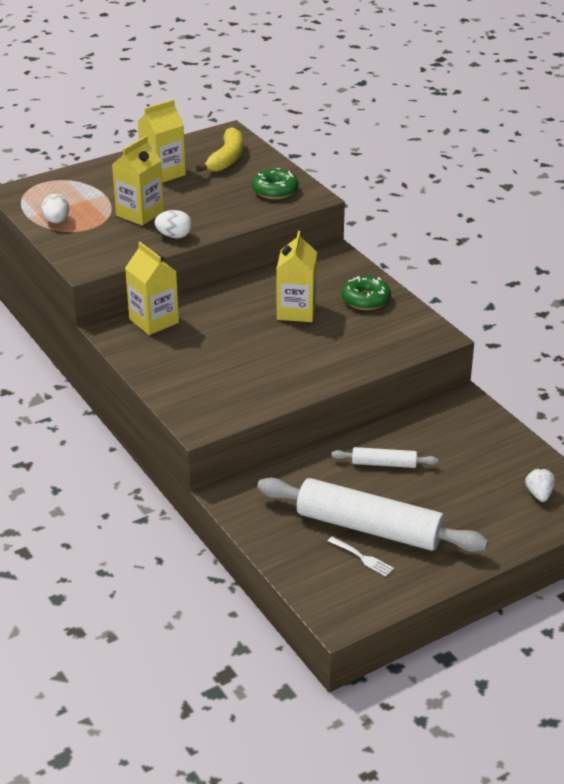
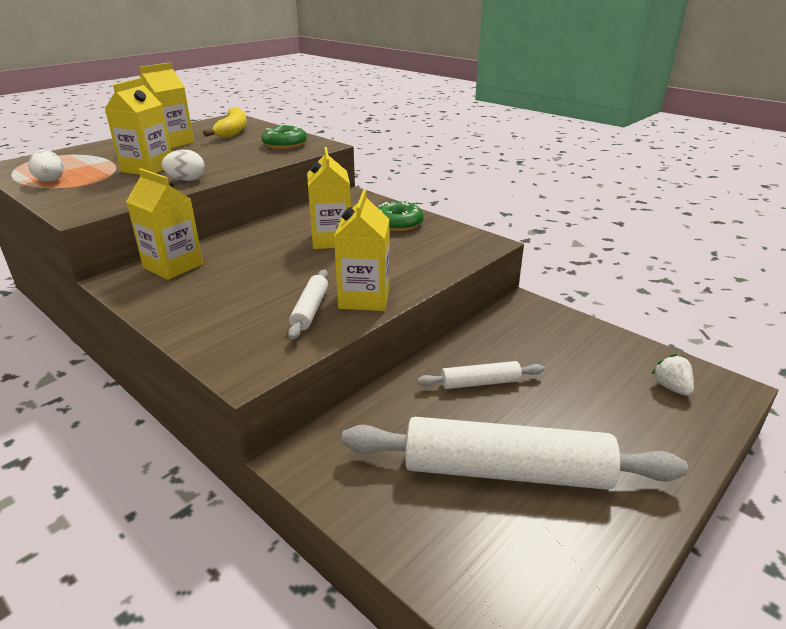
camera: 15 degrees left, 5 degrees down
white fork [328,537,394,576] -> none
none -> white rolling pin [288,269,328,340]
none -> yellow carton [334,189,390,311]

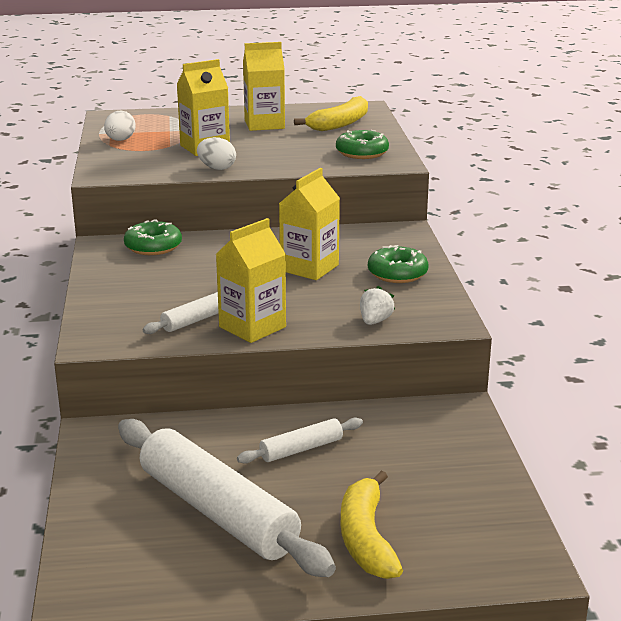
camera: 40 degrees right, 5 degrees down
yellow carton [126,168,203,280] -> green donut [124,219,182,255]
white rolling pin [417,361,544,389] -> white rolling pin turned 60 degrees counterclockwise [237,418,363,464]
white strawberry [651,354,694,396] -> white strawberry moved to [360,286,395,325]
none -> yellow banana [341,471,403,579]

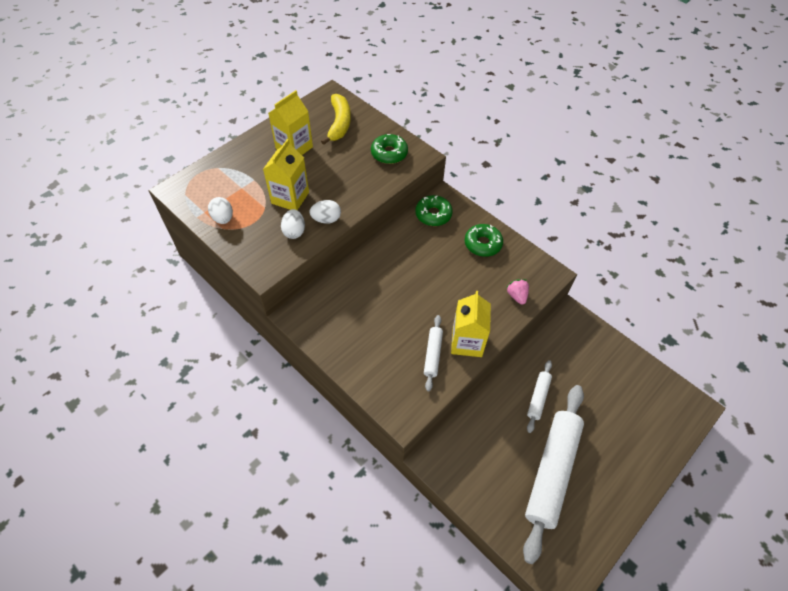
camera: 40 degrees left, 30 degrees up
white rolling pin [118,419,336,577] -> white rolling pin turned 75 degrees counterclockwise [523,385,584,564]
green donut [124,219,182,255] -> green donut moved to [415,195,453,226]
yellow carton [279,168,340,280] -> none
yellow banana [341,471,403,579] -> none
white strawberry [360,286,395,325] -> pink strawberry [506,279,529,305]
none -> white egg [281,209,305,239]

